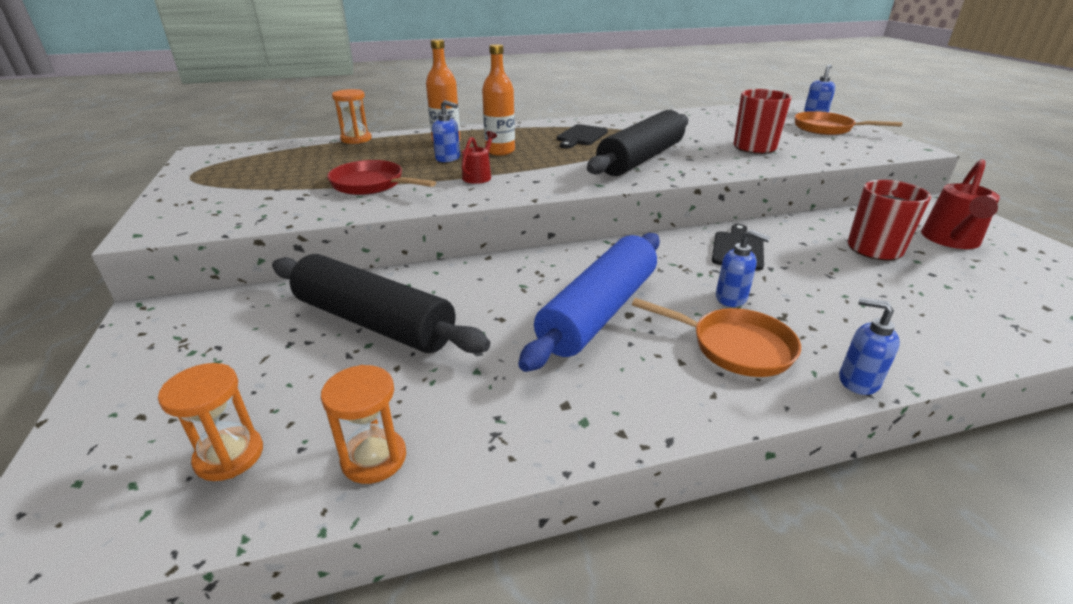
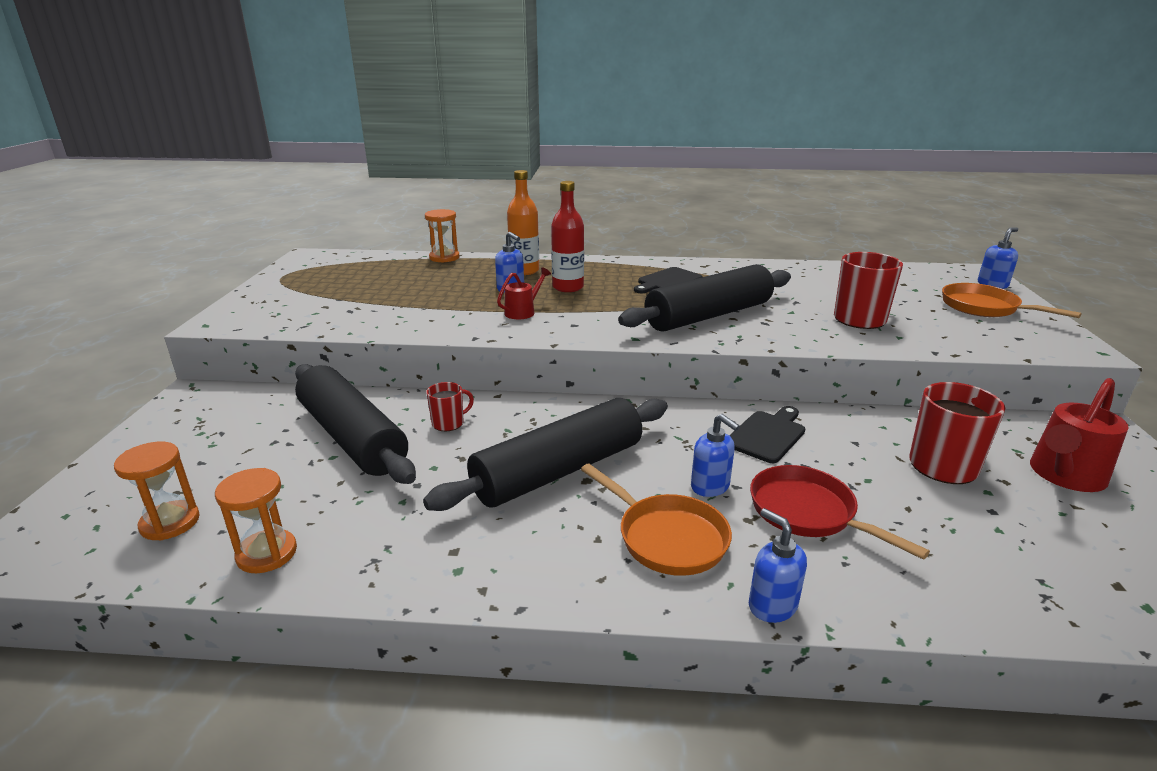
camera: 20 degrees right, 5 degrees down
red pan [327,160,436,195] -> red pan moved to [750,465,930,560]
orange bottle [482,44,515,155] -> red bottle [551,181,584,292]
blue rolling pin [518,233,660,372] -> black rolling pin [423,398,668,511]
none -> red mug [426,382,474,431]

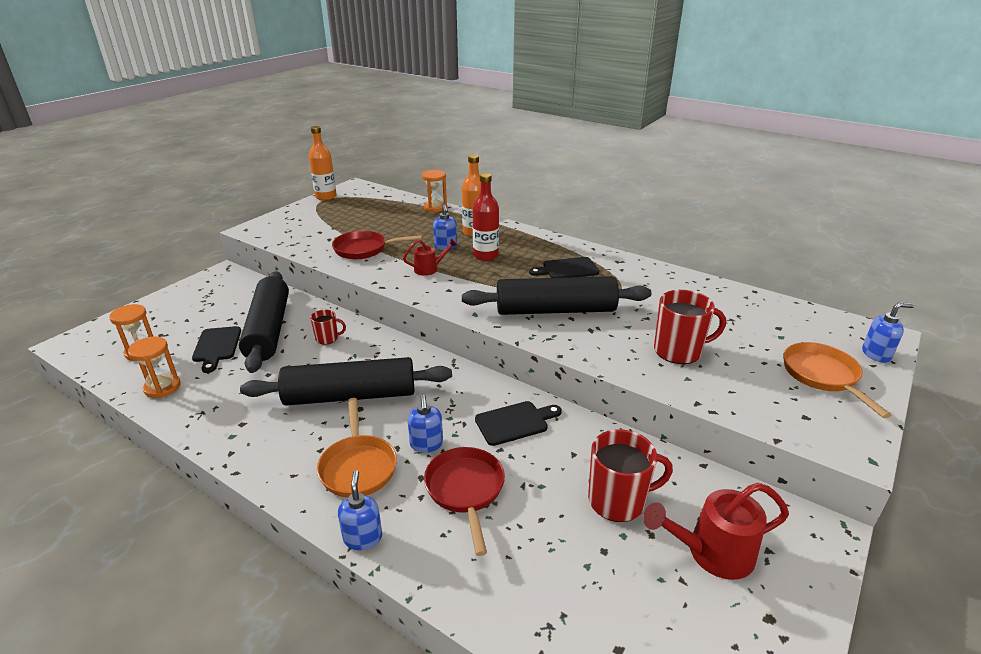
camera: 30 degrees right, 5 degrees up
none -> black cutting board [192,326,241,373]
none -> orange bottle [309,126,337,201]
none -> red pan [332,231,422,259]

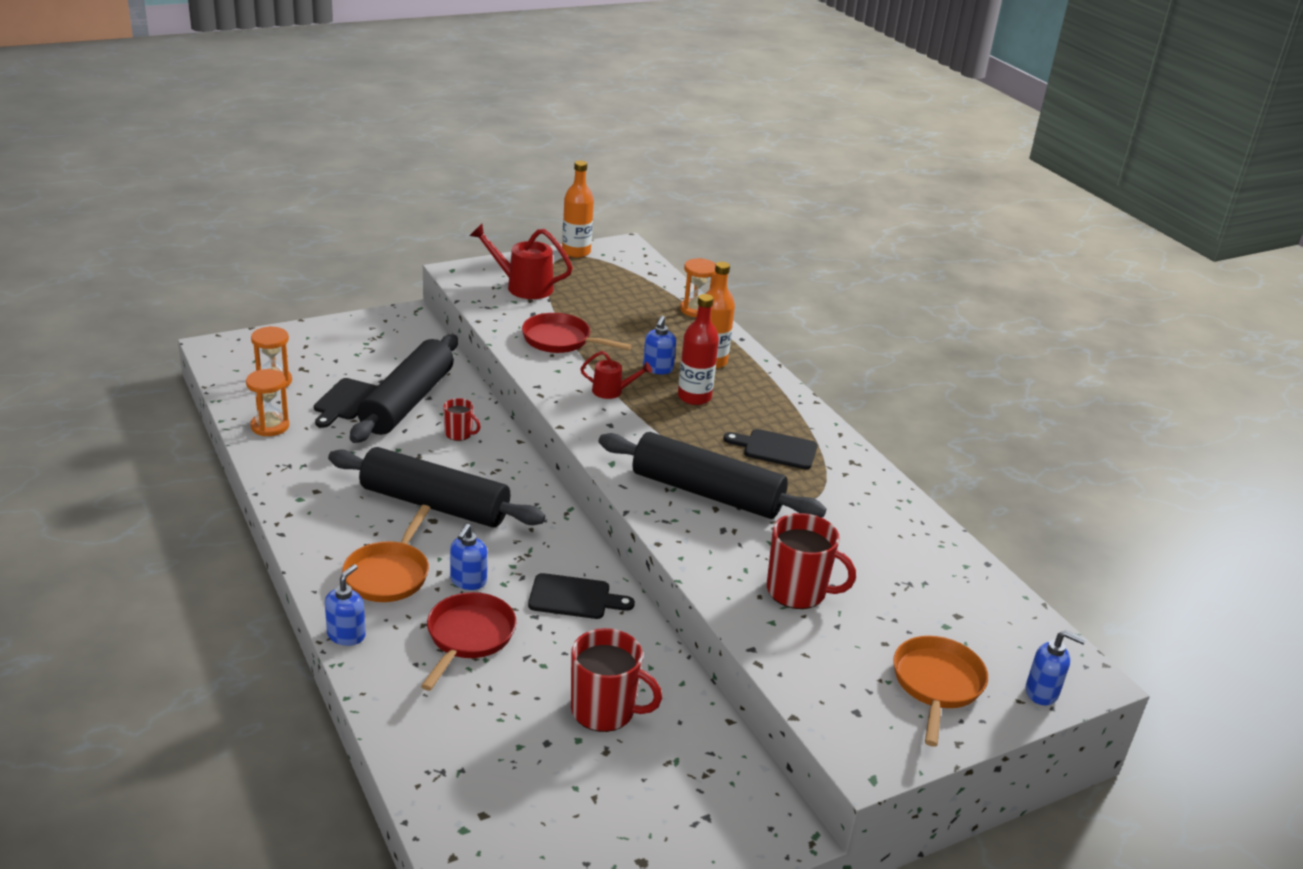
camera: 25 degrees right, 0 degrees up
red watering can [643,483,789,580] -> red watering can moved to [469,224,573,299]

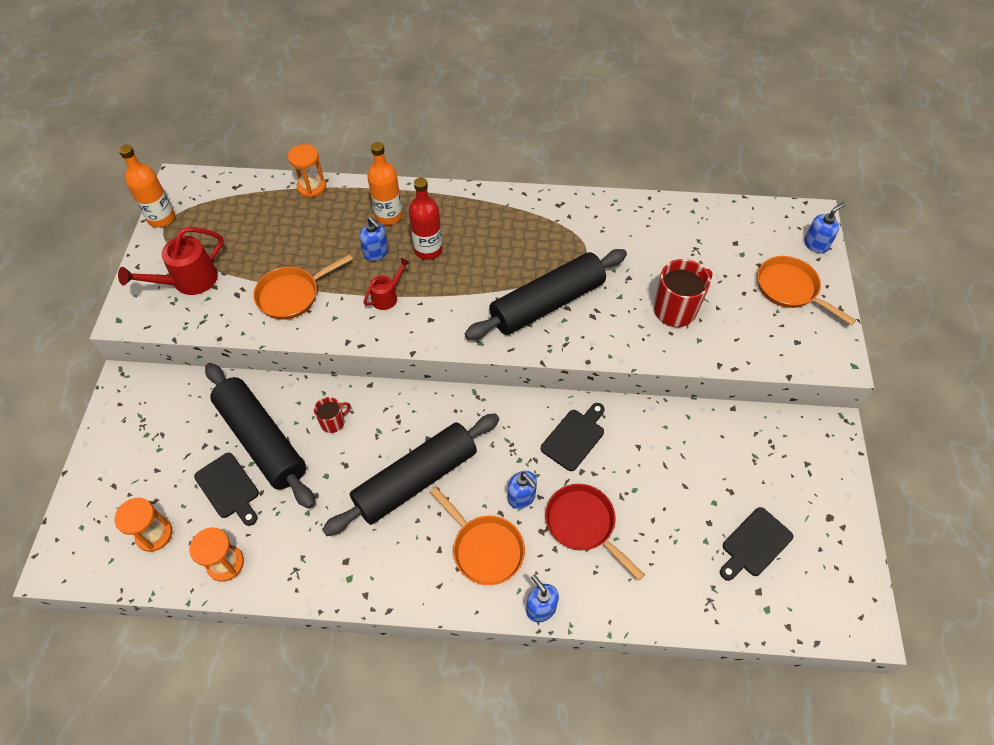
camera: 55 degrees left, 25 degrees up
red pan [522,313,632,353] -> orange pan [253,254,353,320]
red mug [571,628,662,732] -> none
black cutting board [723,429,818,470] -> black cutting board moved to [720,507,793,581]

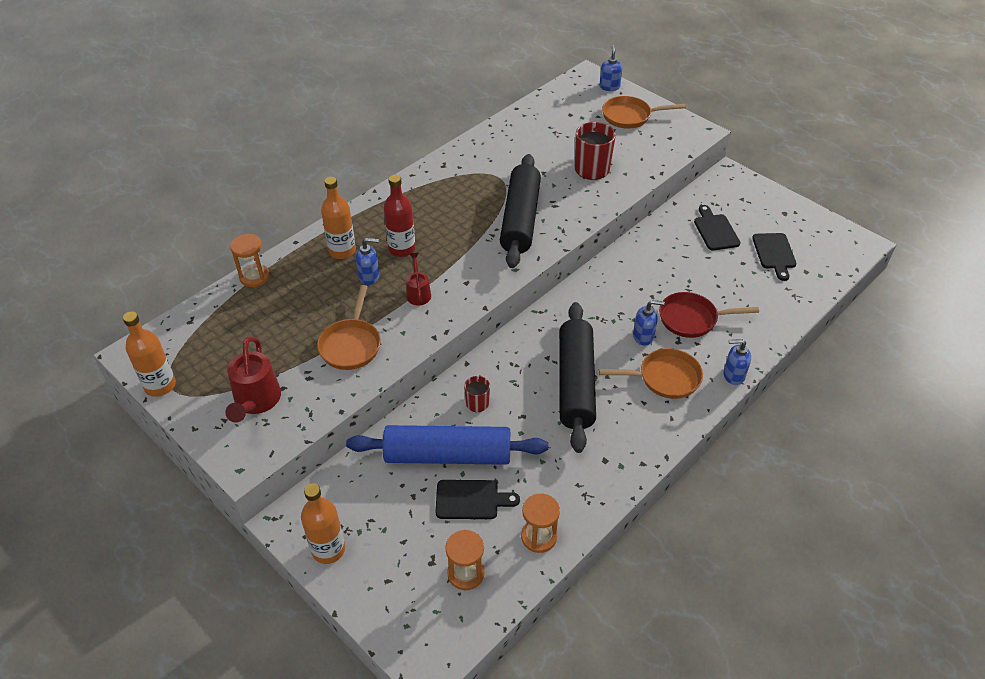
camera: 50 degrees left, 10 degrees down
black rolling pin [205,363,315,509] -> blue rolling pin [346,425,548,465]
black cutting board [541,403,605,471] -> black cutting board moved to [694,205,741,250]
none -> orange bottle [301,483,345,564]

